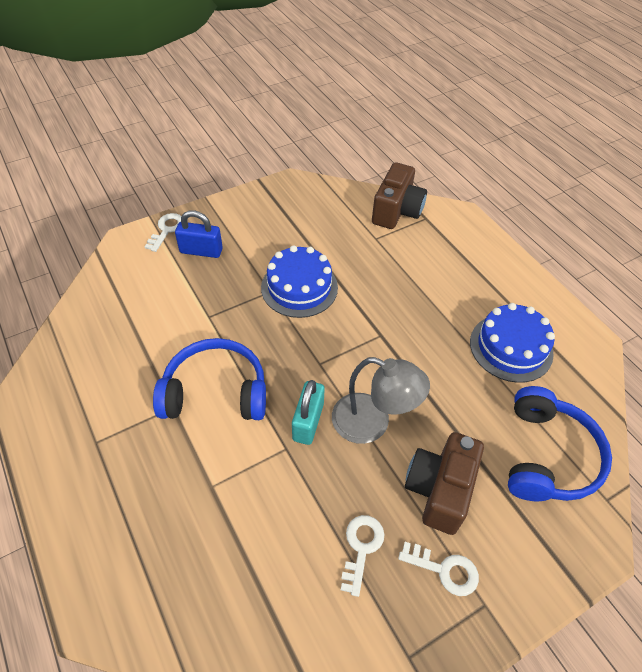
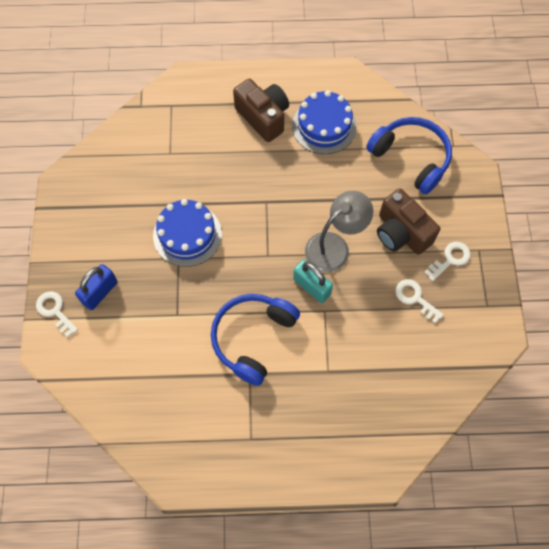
camera: 60 degrees left, 15 degrees up
brown camera [372,162,427,229] -> brown camera moved to [233,79,289,142]

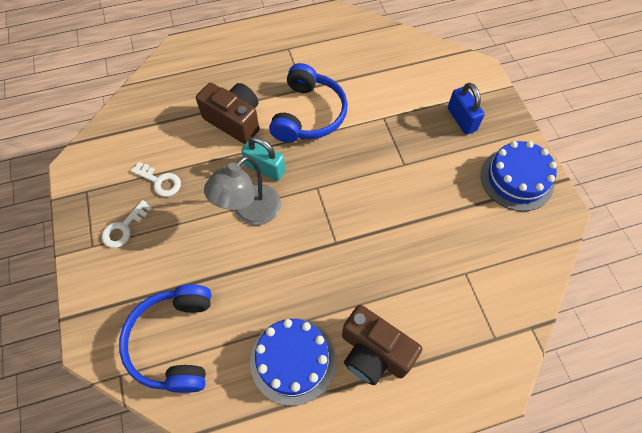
camera: 165 degrees right, 5 degrees down
white key [36,291,78,338] -> none
blue padlock [75,264,118,310] -> blue padlock turned 45 degrees counterclockwise [448,82,485,134]
blue cake [153,199,222,267] -> blue cake moved to [481,141,557,211]
blue headphones [366,117,452,194] -> blue headphones turned 60 degrees clockwise [119,284,211,393]
brown camera [377,188,440,255] -> brown camera moved to [196,83,259,144]

